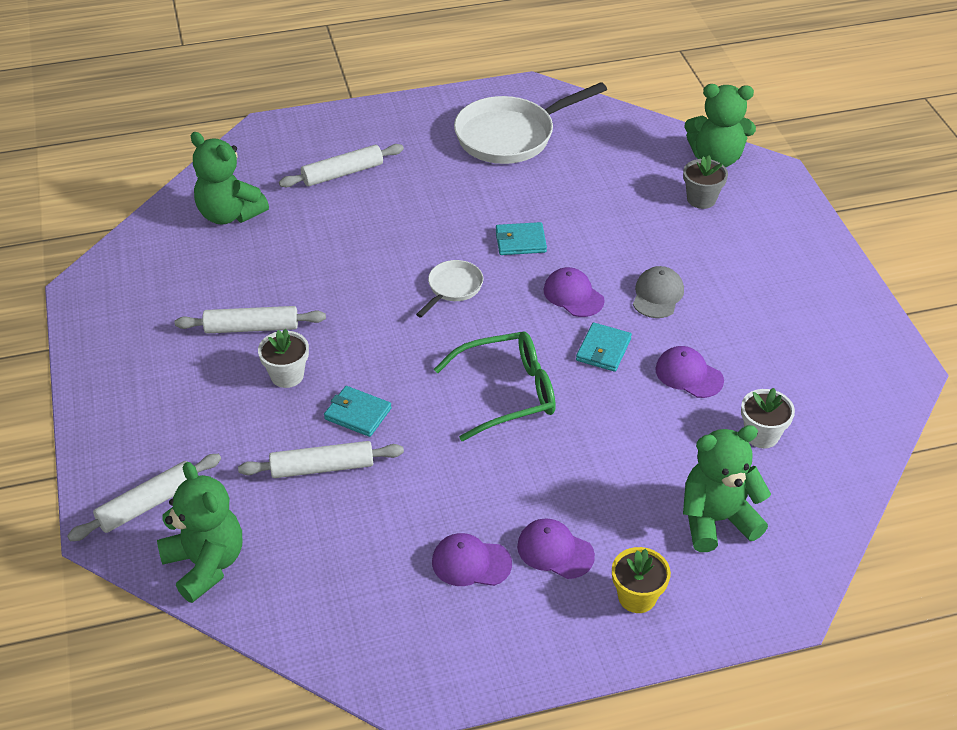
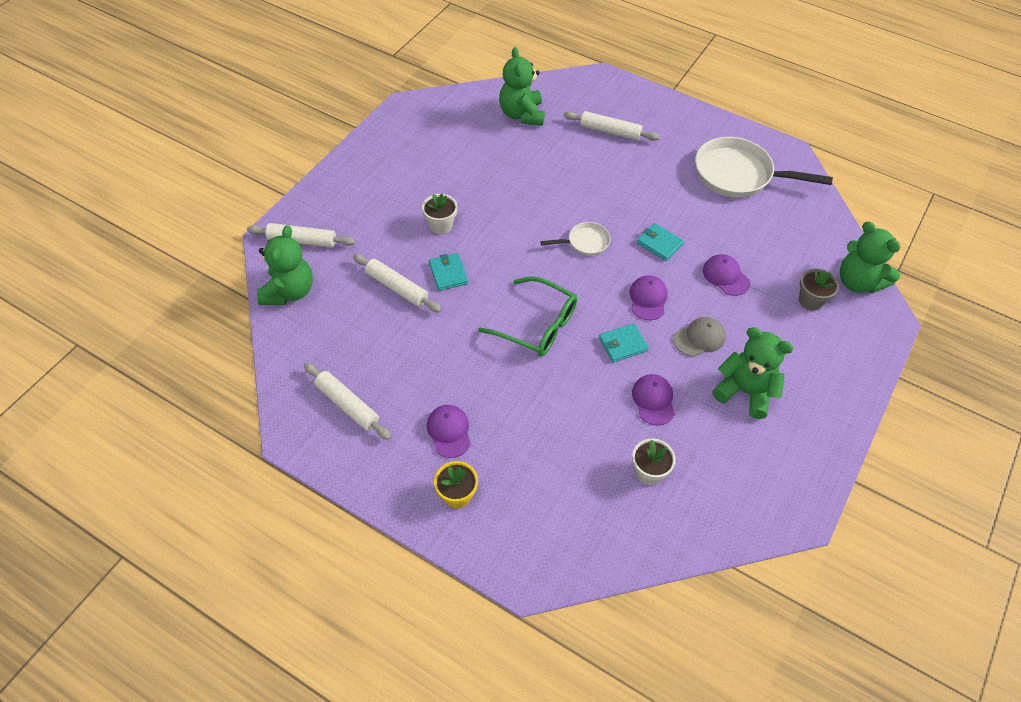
camera: 45 degrees right, 10 degrees up
white rolling pin [175,306,326,333] -> white rolling pin moved to [304,363,391,440]
purple cap [432,533,512,586] -> purple cap moved to [703,254,750,296]
green teddy bear [683,425,771,552] -> green teddy bear moved to [713,327,793,419]

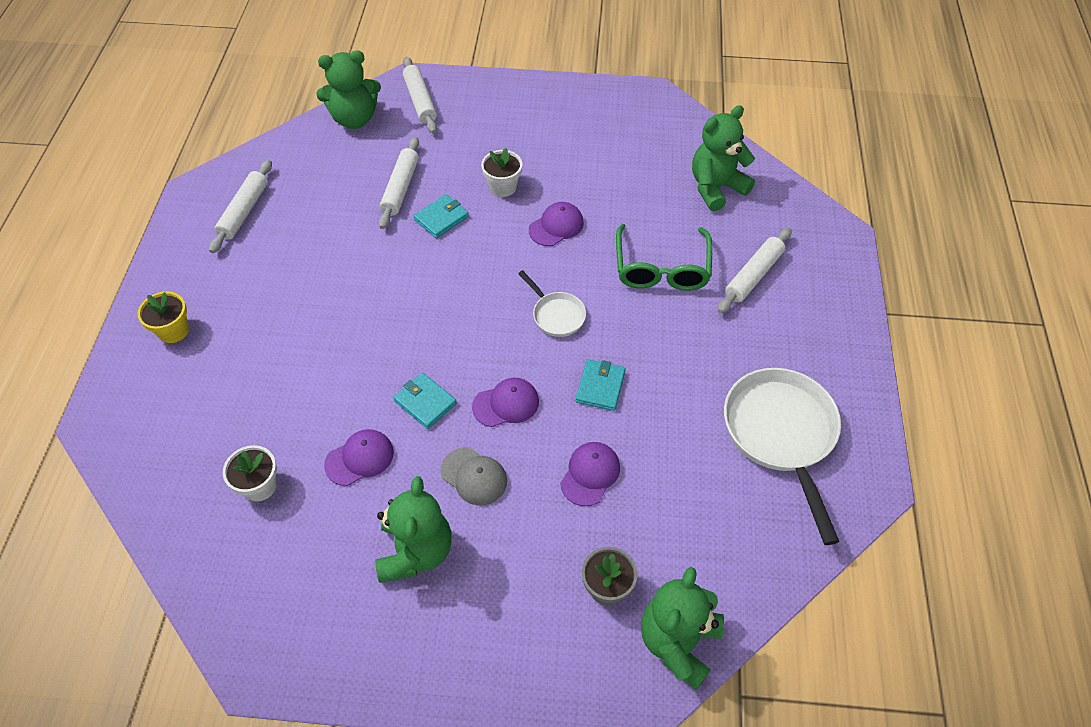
camera: 65 degrees right, 0 degrees up
purple cap [427,405,471,458] -> purple cap moved to [529,202,584,246]
green glasses [478,276,577,357] -> green glasses moved to [616,224,712,291]
white rolling pin [564,111,660,141] -> white rolling pin turned 45 degrees clockwise [718,227,792,313]

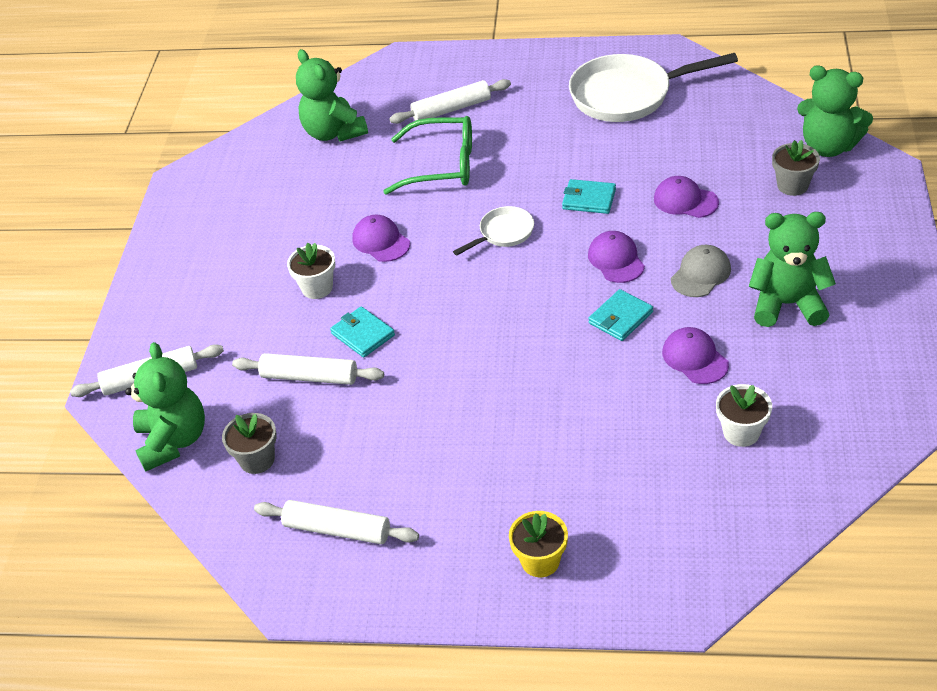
camera: 85 degrees left, 10 degrees down
white rolling pin [718,227,792,313] -> white rolling pin turned 60 degrees counterclockwise [389,79,511,124]
none -> grey flower pot [222,413,277,474]

